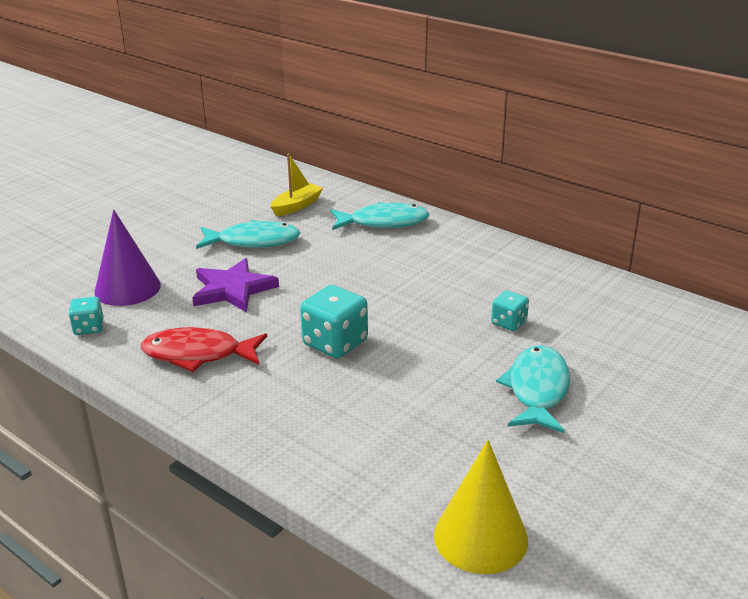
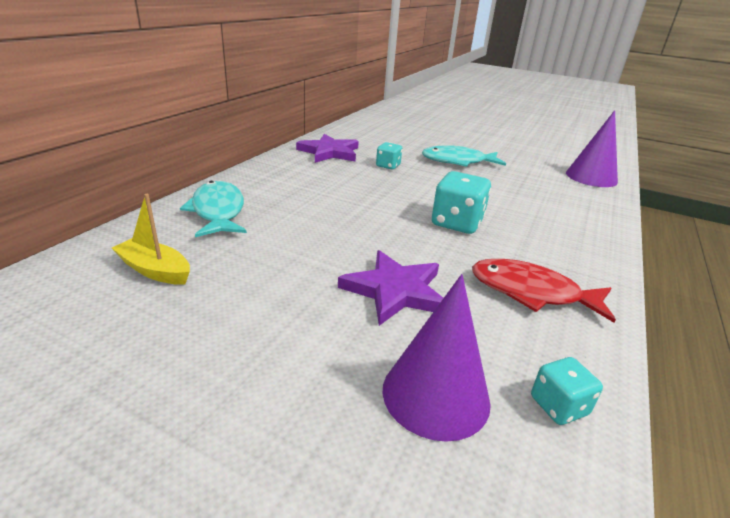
camera: 105 degrees left, 0 degrees up
red fish [141,327,267,372] -> red fish turned 120 degrees clockwise [472,259,616,322]
turquoise fish [196,220,300,249] -> none
yellow cone [434,440,528,574] -> purple cone [566,110,618,187]
none -> purple star [296,134,359,163]

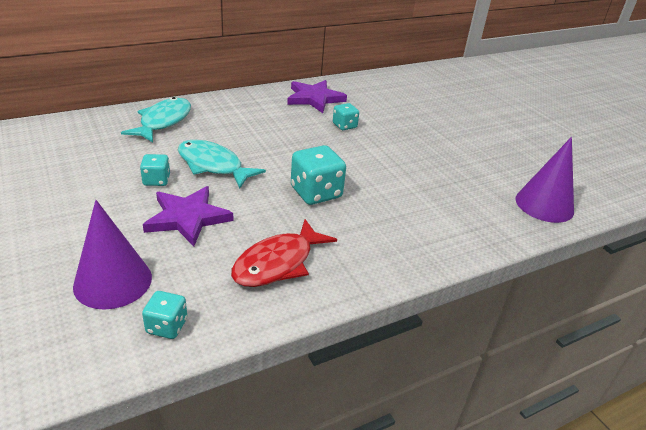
camera: 35 degrees right, 5 degrees up
yellow boat [112,194,190,285] -> none
turquoise fish [422,145,506,167] -> turquoise fish moved to [178,140,266,189]
red fish [472,259,616,322] -> red fish turned 105 degrees counterclockwise [231,219,337,287]
none -> turquoise dice [140,154,170,186]

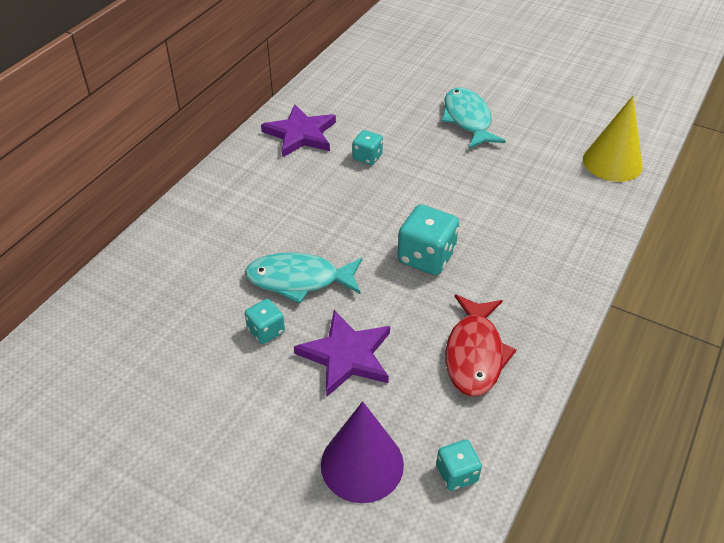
camera: 30 degrees left, 10 degrees up
turquoise fish [121,97,191,142] -> turquoise fish moved to [441,88,506,149]
purple cone [515,137,574,223] -> yellow cone [583,96,643,182]

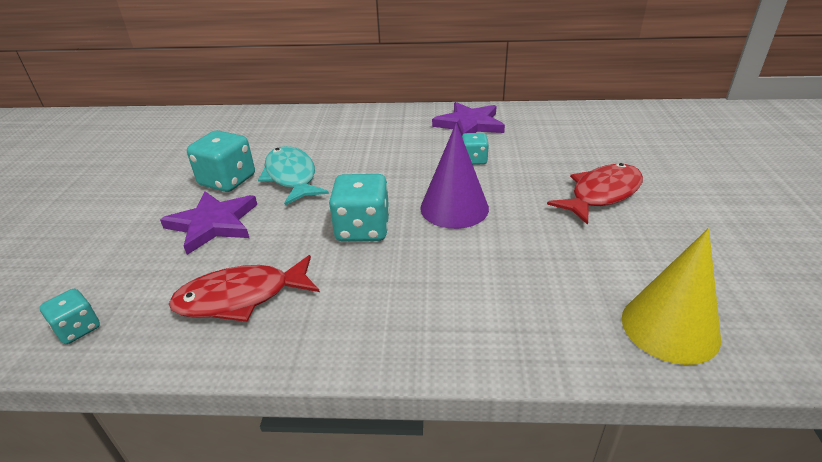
camera: 65 degrees right, 10 degrees down
turquoise dice [245,299,285,344] -> turquoise dice [187,130,255,192], size x1.74
purple cone [321,401,404,503] -> purple cone moved to [420,123,489,229]
turquoise fish [441,88,506,149] -> red fish [547,163,643,225]

